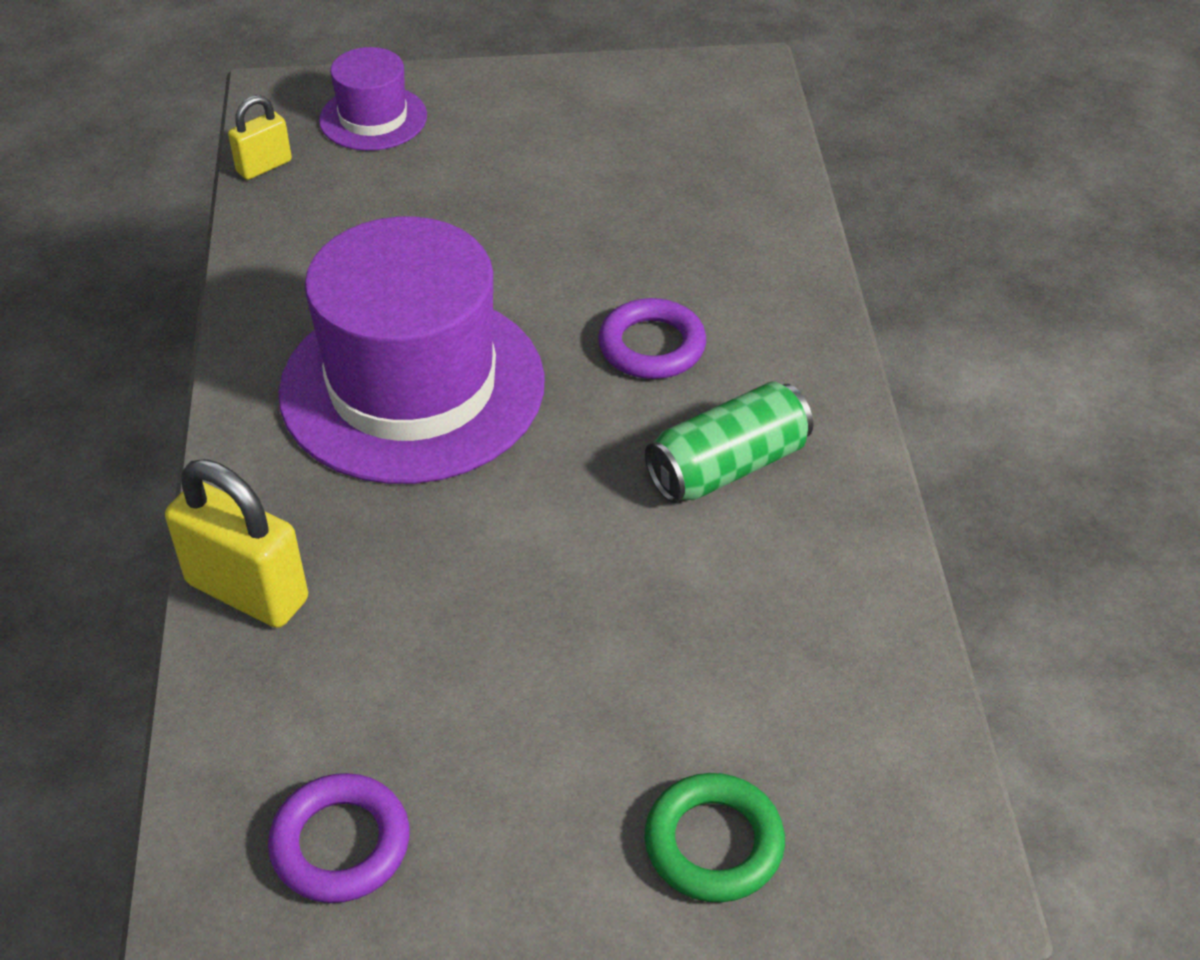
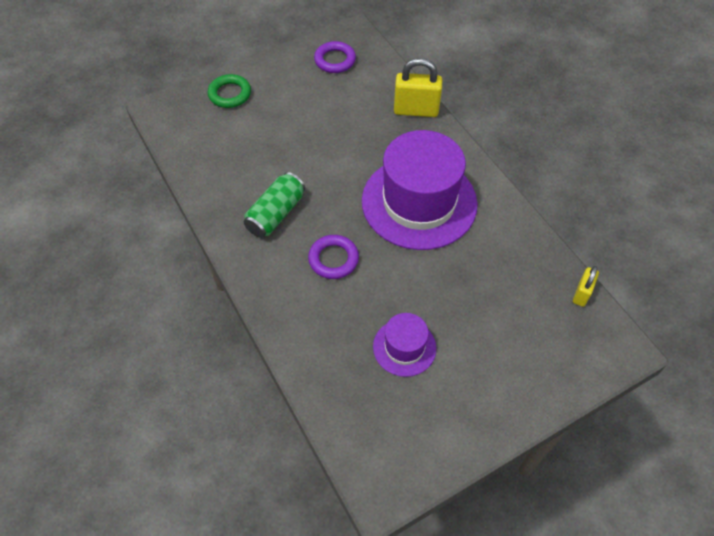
camera: 155 degrees right, 10 degrees up
purple hat [319,47,427,151] -> purple hat moved to [373,313,436,377]

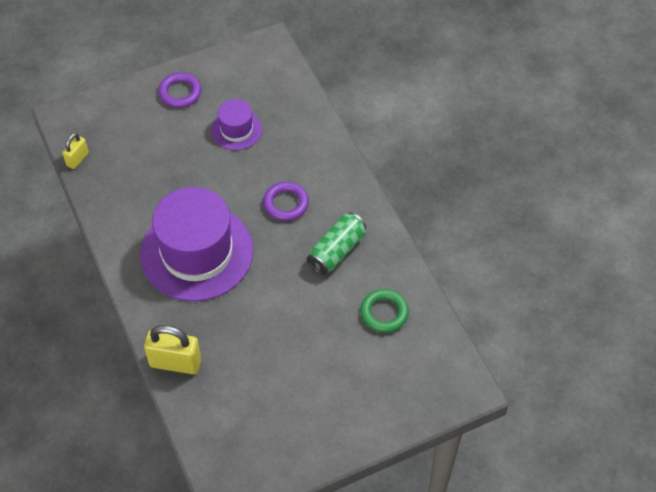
camera: 175 degrees left, 0 degrees up
green ring [208,74,251,108] -> green ring moved to [360,289,409,333]
purple ring [314,41,356,73] -> purple ring moved to [158,72,202,108]

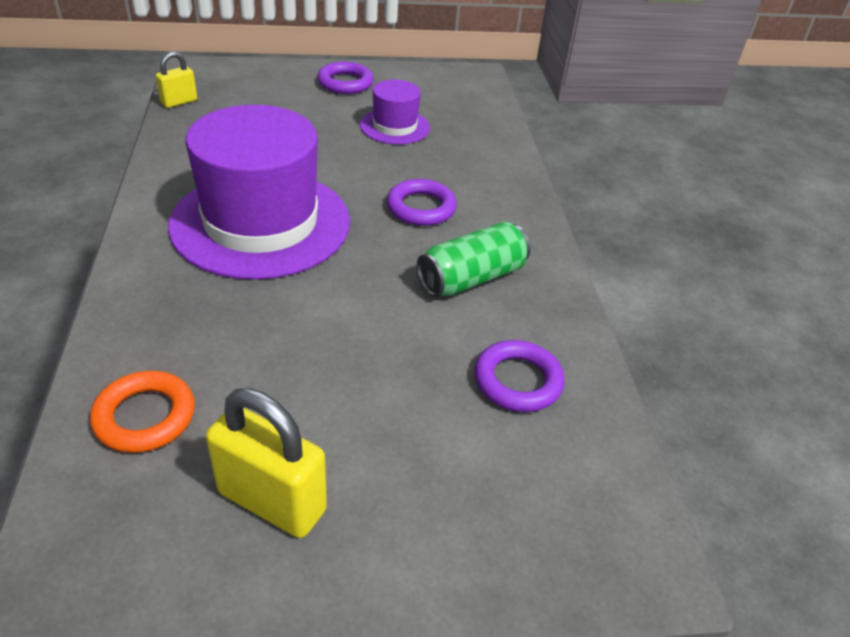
camera: 15 degrees right, 15 degrees down
yellow padlock [144,325,201,374] -> yellow padlock moved to [206,388,327,538]
green ring [360,289,409,333] -> purple ring [474,340,565,412]
none -> orange ring [90,371,195,453]

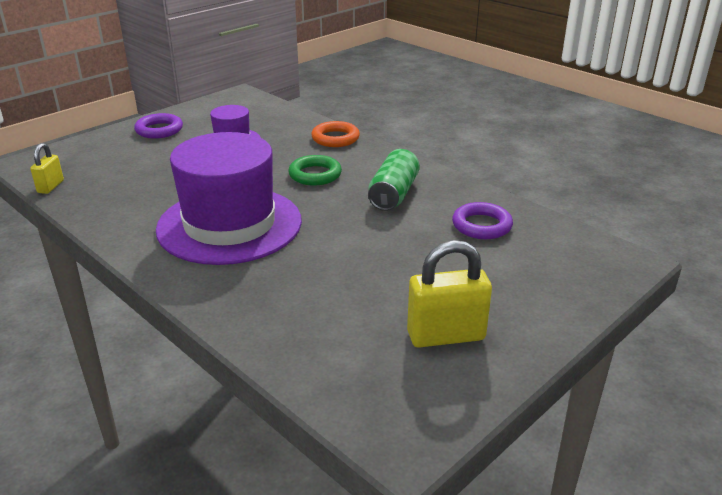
camera: 35 degrees left, 10 degrees down
orange ring [90,371,195,453] -> orange ring moved to [311,121,360,147]
purple ring [387,179,457,226] -> green ring [288,155,342,186]

